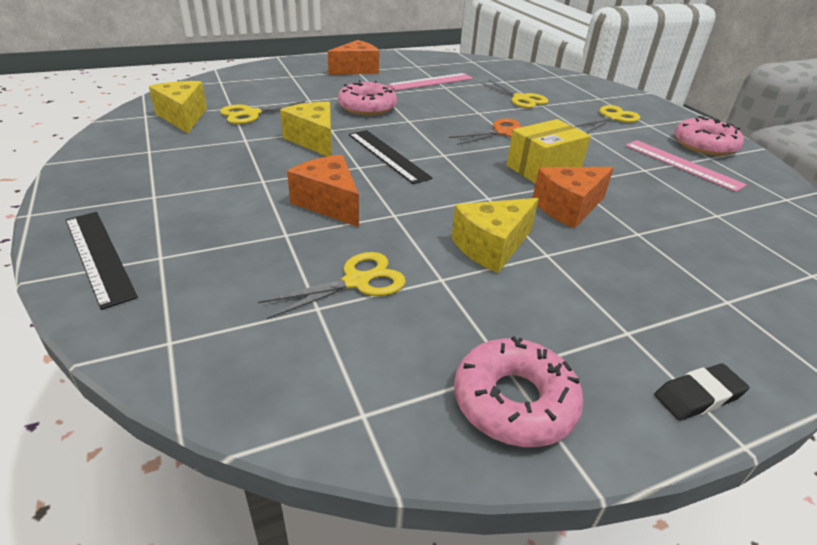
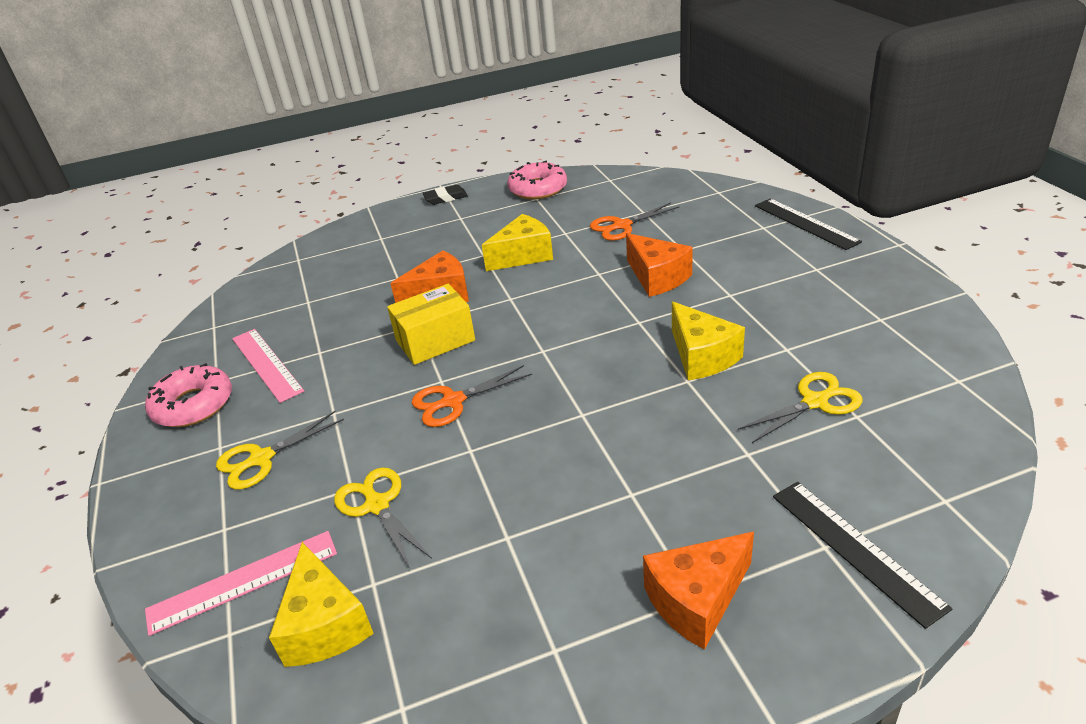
camera: 170 degrees left, 0 degrees up
yellow cheese [149,81,207,133] -> yellow cheese moved to [269,542,374,667]
yellow scissors [258,252,406,319] -> orange scissors [590,202,679,241]
pink donut [338,80,397,116] -> none
black ruler [349,130,433,184] -> black ruler moved to [773,482,952,629]
pink ruler [388,73,473,91] -> pink ruler moved to [145,531,337,636]

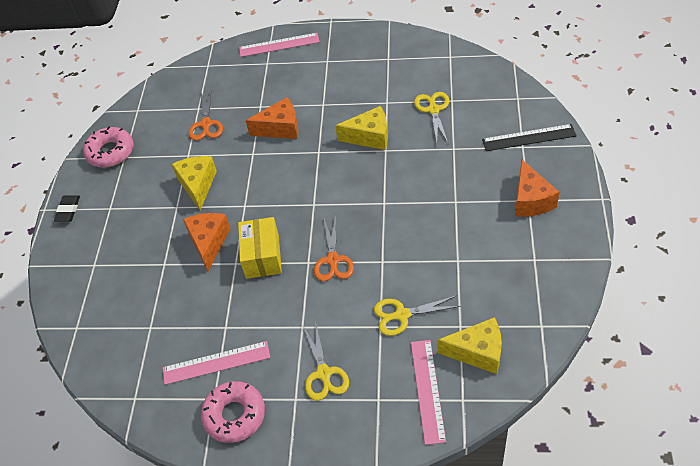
camera: 65 degrees left, 15 degrees up
black ruler [755,198,862,250] -> pink ruler [239,33,320,57]

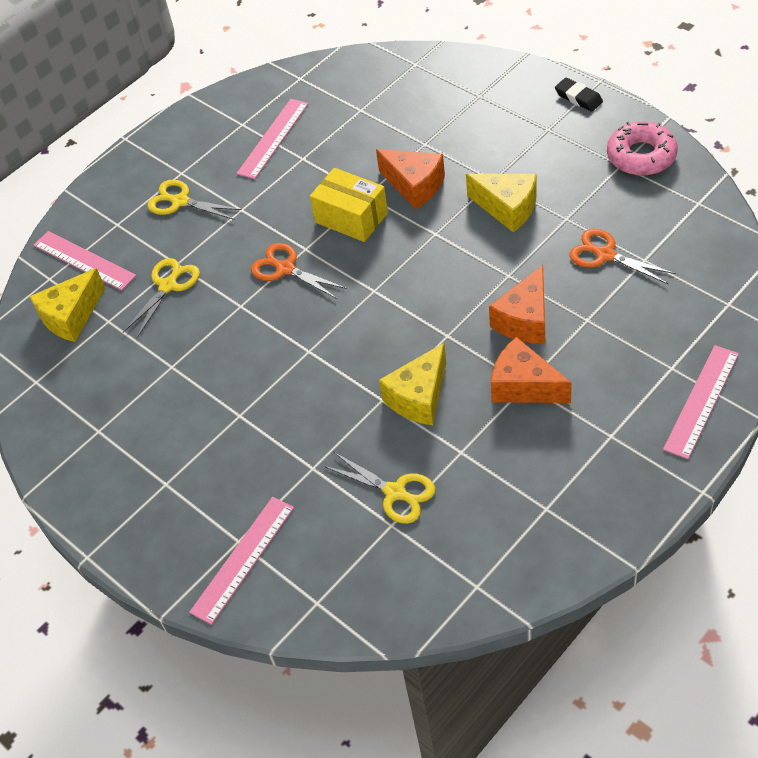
camera: 130 degrees right, 0 degrees up
pink donut [201,381,265,443] -> none
black ruler [482,124,577,151] -> pink ruler [189,497,294,625]
orange cheese [515,160,559,217] -> orange cheese moved to [491,337,572,403]

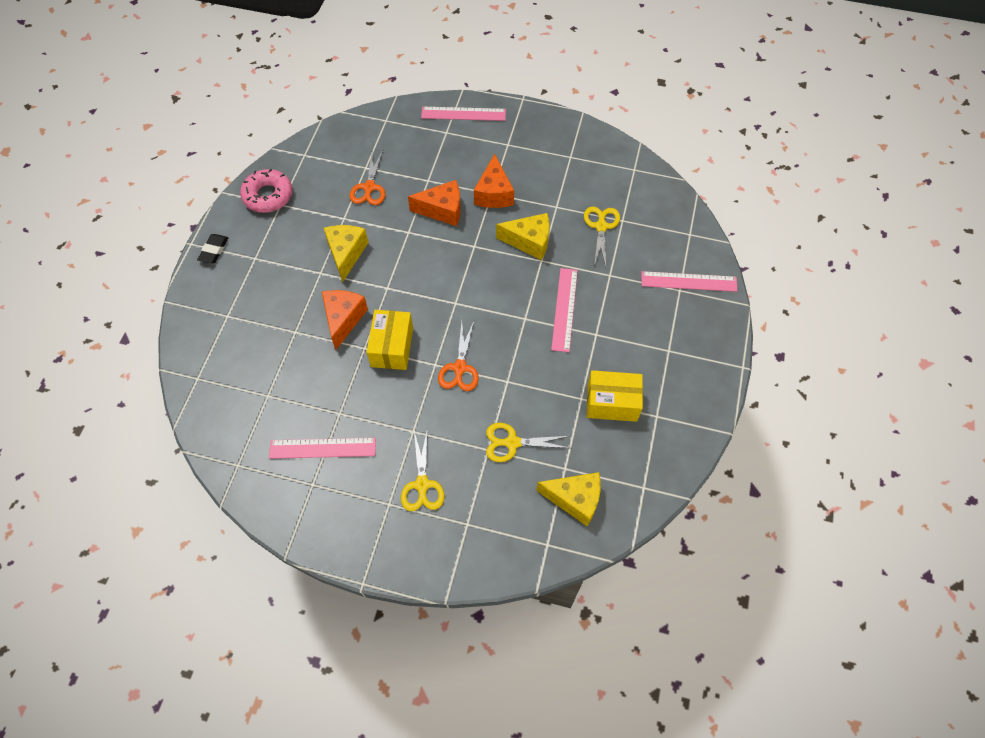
camera: 125 degrees left, 10 degrees up
pink ruler [33,231,136,291] -> pink ruler moved to [551,268,578,352]
none -> yellow box [587,370,643,422]

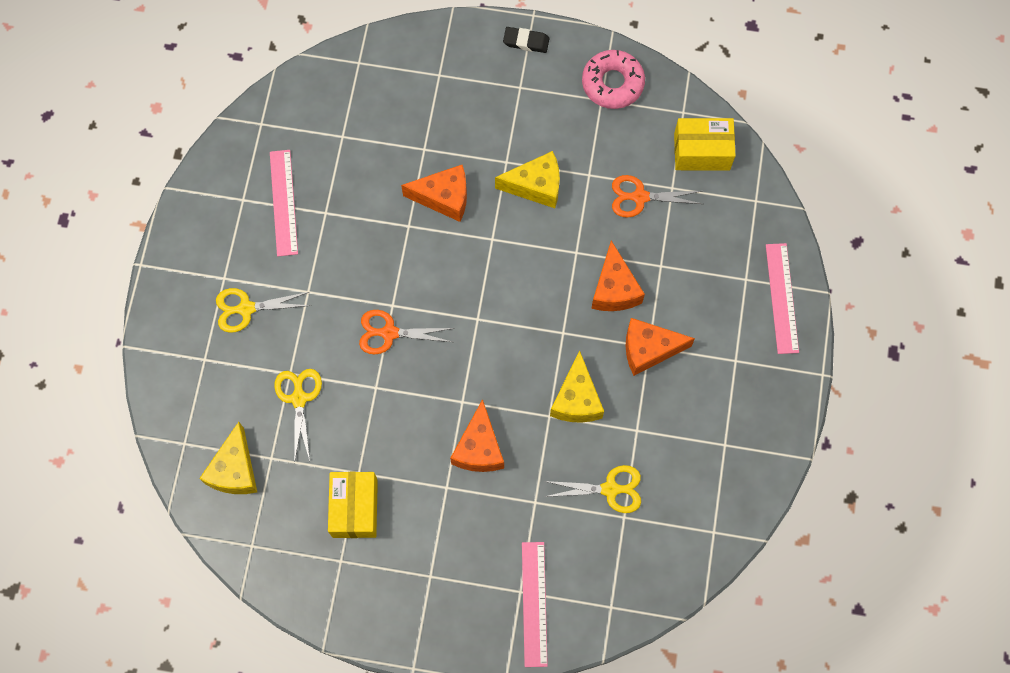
camera: 85 degrees right, 10 degrees up
yellow box [367,310,413,370] -> yellow box moved to [674,118,736,171]
pink ruler [551,268,578,352] -> orange cheese [450,399,504,472]

